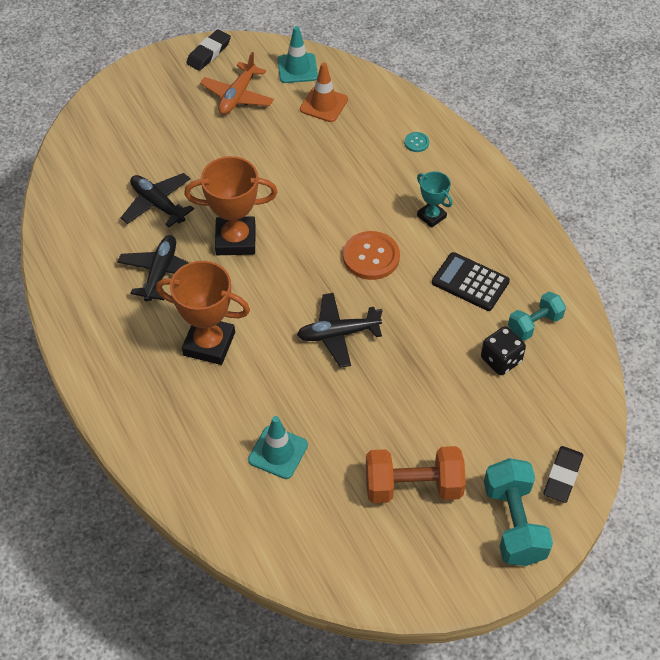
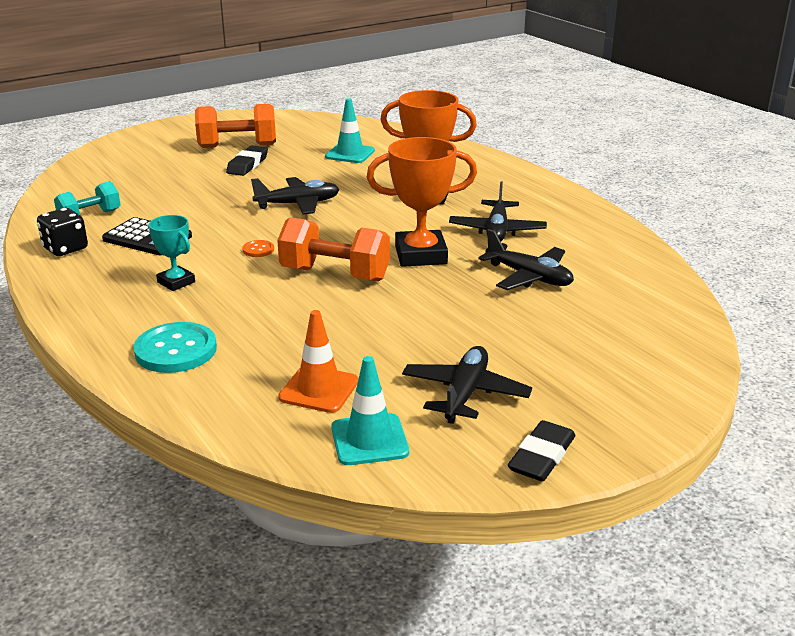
camera: 175 degrees right, 25 degrees down
orange plane [200,52,274,115] -> black plane [402,346,532,424]
orange button [343,231,400,280] -> orange button [242,240,274,257], size x0.47
turquoise button [404,132,429,152] -> turquoise button [133,322,217,373], size x2.12
black dice [481,326,526,375] -> black dice moved to [37,208,88,256]
turquoise dumbbell [484,458,553,566] -> none
black eraser [543,446,583,503] -> black eraser moved to [226,145,268,176]
none -> orange dumbbell [277,217,390,282]

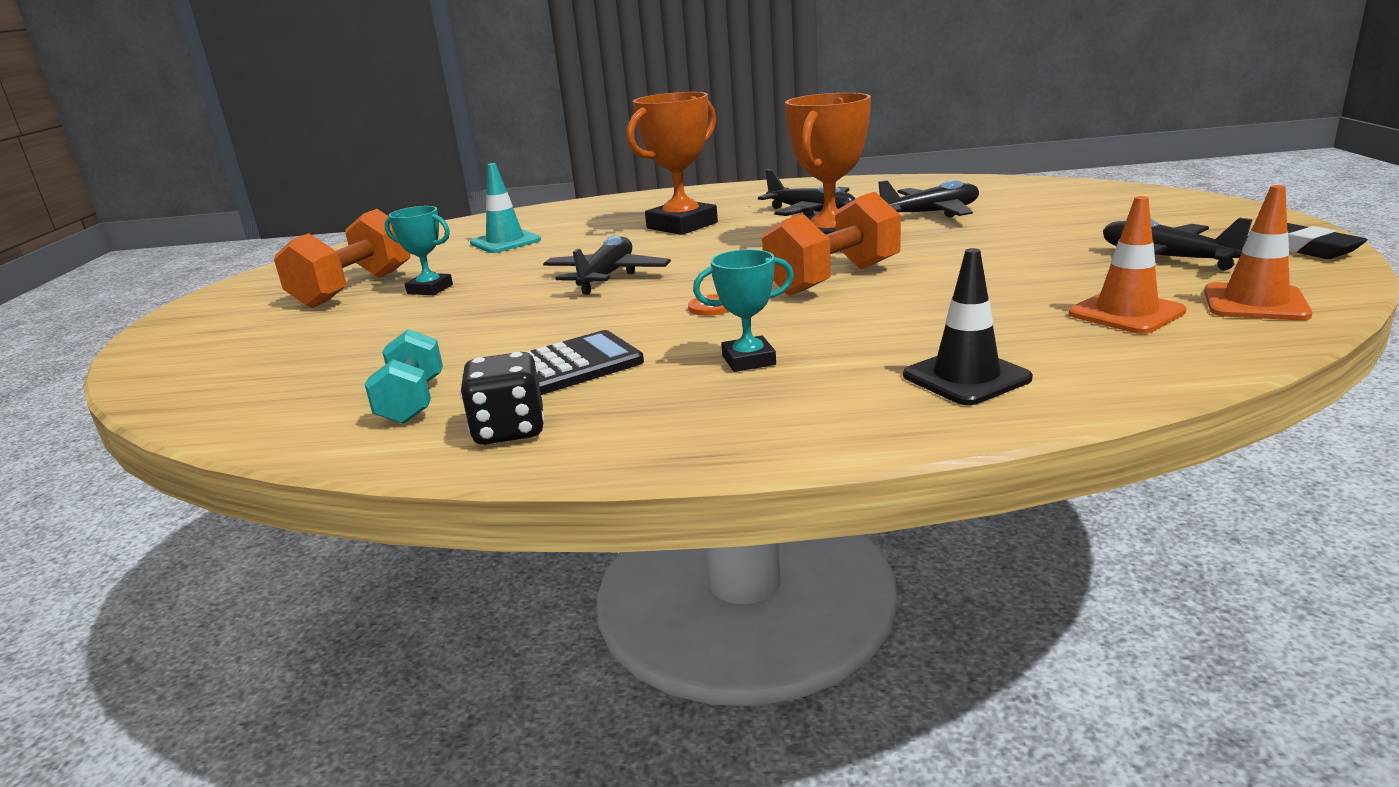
camera: 55 degrees left, 5 degrees down
turquoise button [133,322,217,373] -> black traffic cone [903,248,1033,405]
black eraser [226,145,268,176] -> turquoise trophy [385,206,453,295]
turquoise traffic cone [331,356,409,465] -> orange traffic cone [1204,185,1312,320]

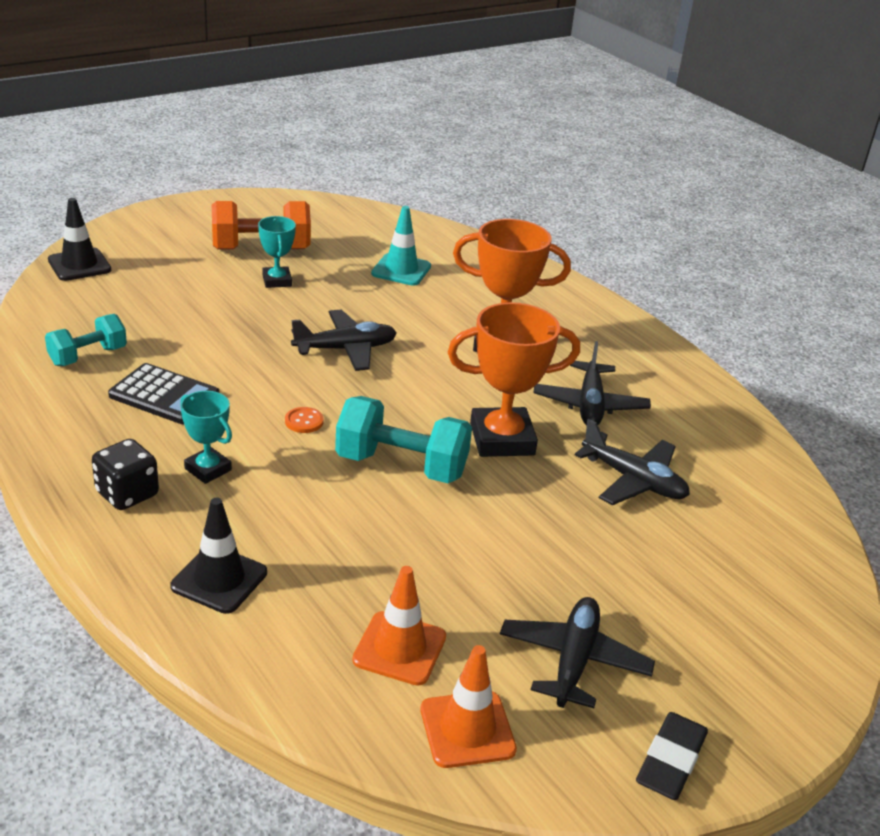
camera: 50 degrees right, 10 degrees up
black dice [460,352,545,445] -> black dice moved to [92,439,159,510]
orange dumbbell [762,192,901,296] -> turquoise dumbbell [335,396,472,483]
none -> black traffic cone [48,198,111,281]

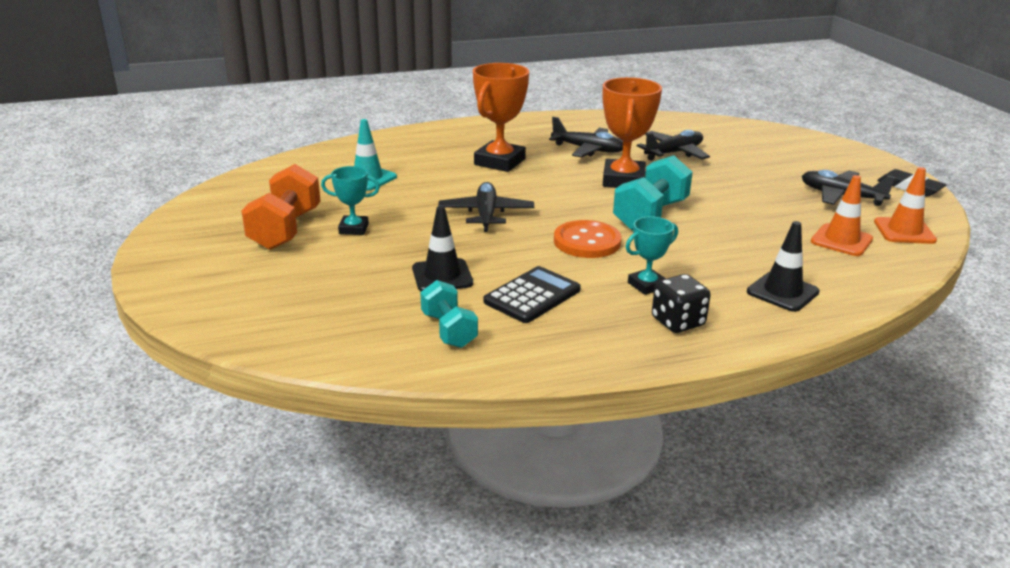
camera: 70 degrees left, 5 degrees down
black traffic cone [48,198,111,281] -> black traffic cone moved to [412,206,473,291]
orange button [285,407,324,433] -> orange button [554,220,622,258], size x2.12

